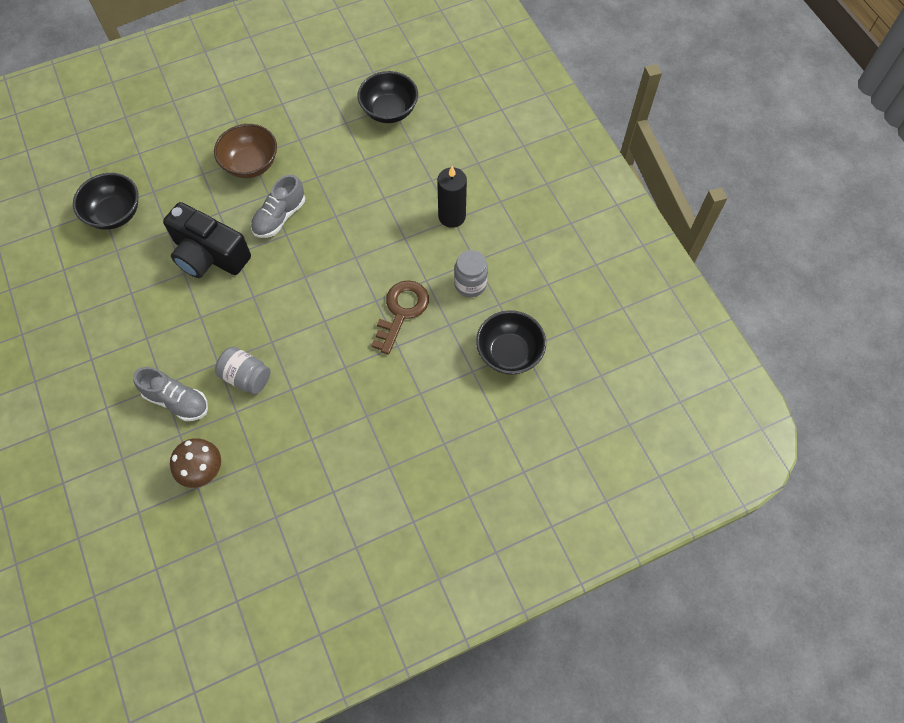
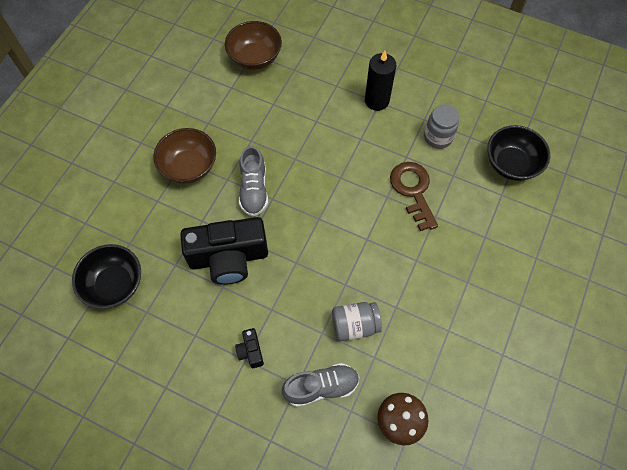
camera: 40 degrees left, 0 degrees up
black bowl [358,71,418,123] -> brown bowl [225,21,282,70]
none -> black camera [235,328,264,368]

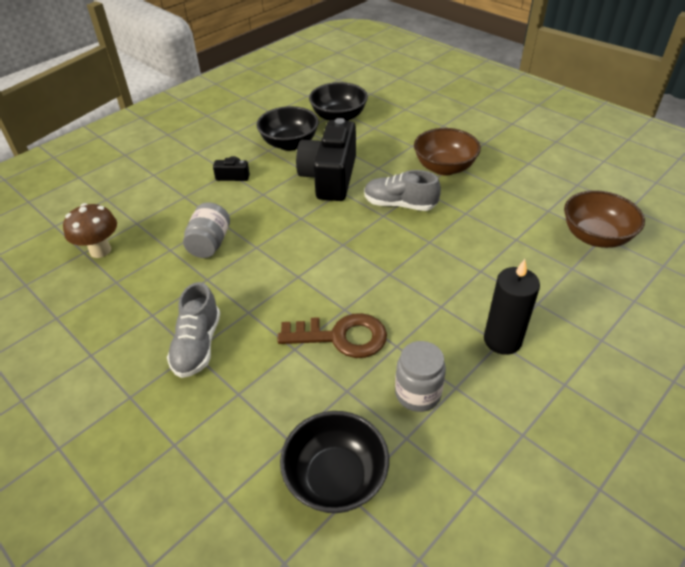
camera: 110 degrees right, 20 degrees down
grey shoe [282,363,359,407] -> grey shoe moved to [167,282,220,378]
none -> black bowl [257,106,319,151]

